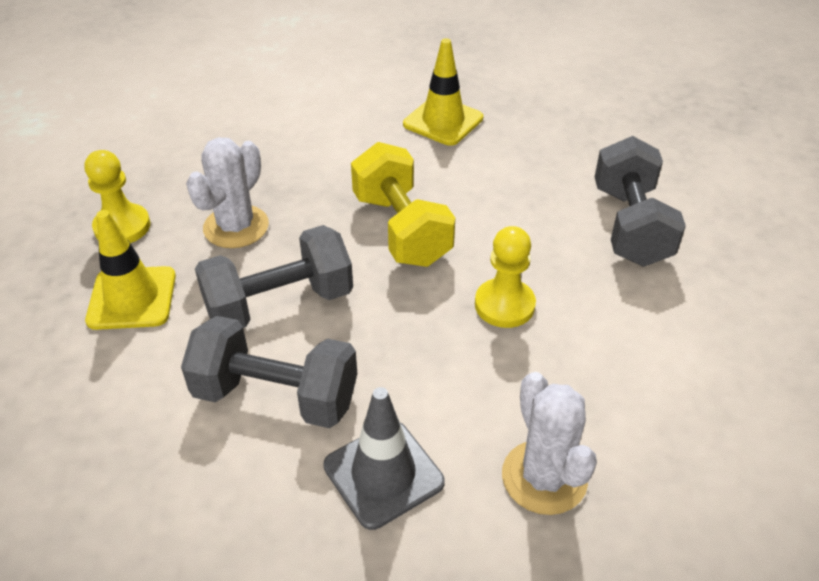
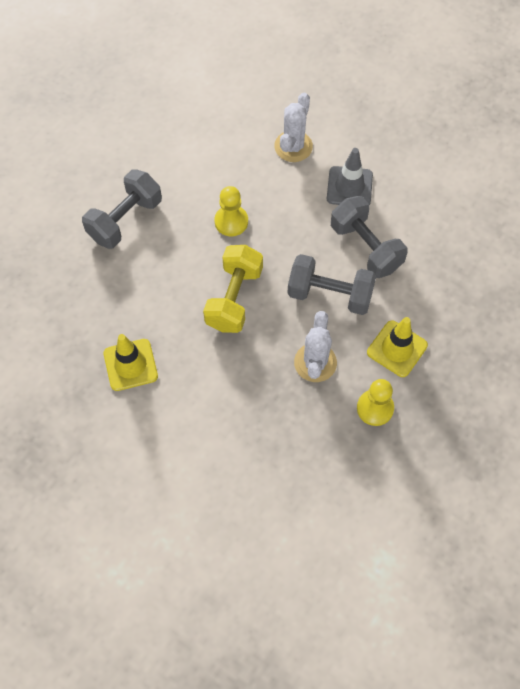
camera: 140 degrees left, 20 degrees up
white cactus [186,137,269,248] -> white cactus turned 60 degrees counterclockwise [294,311,337,382]

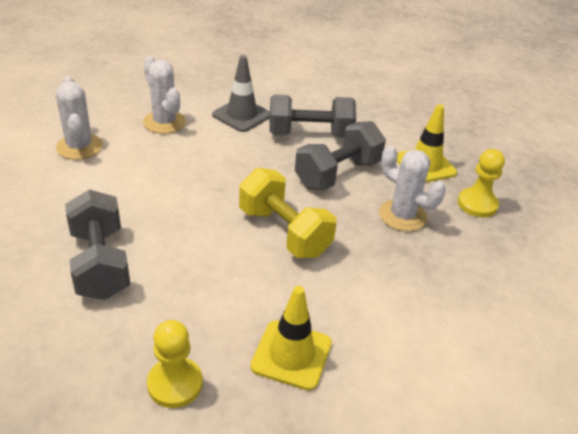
camera: 60 degrees left, 25 degrees down
yellow pawn [214,186,248,236] -> yellow pawn moved to [147,320,203,408]
none -> white cactus [56,76,103,160]

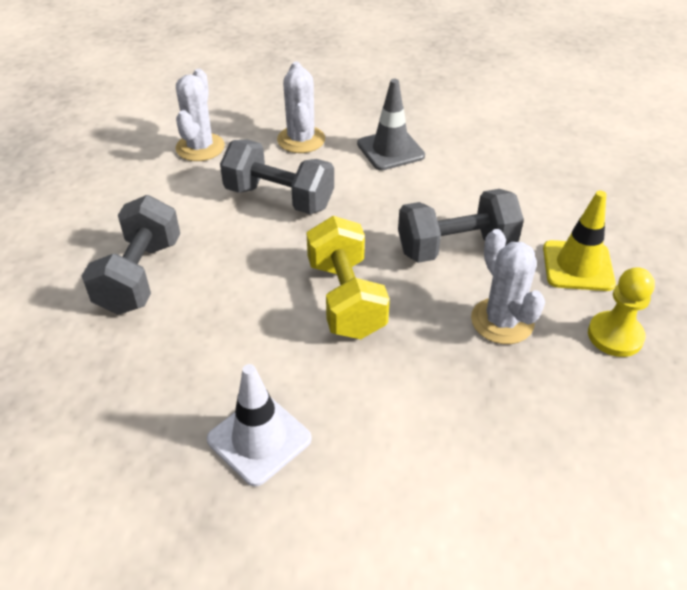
camera: 30 degrees right, 5 degrees up
yellow pawn [147,320,203,408] -> none
yellow traffic cone [250,286,332,390] -> white traffic cone [207,364,312,487]
grey dumbbell [269,95,356,138] -> grey dumbbell moved to [220,139,334,214]

